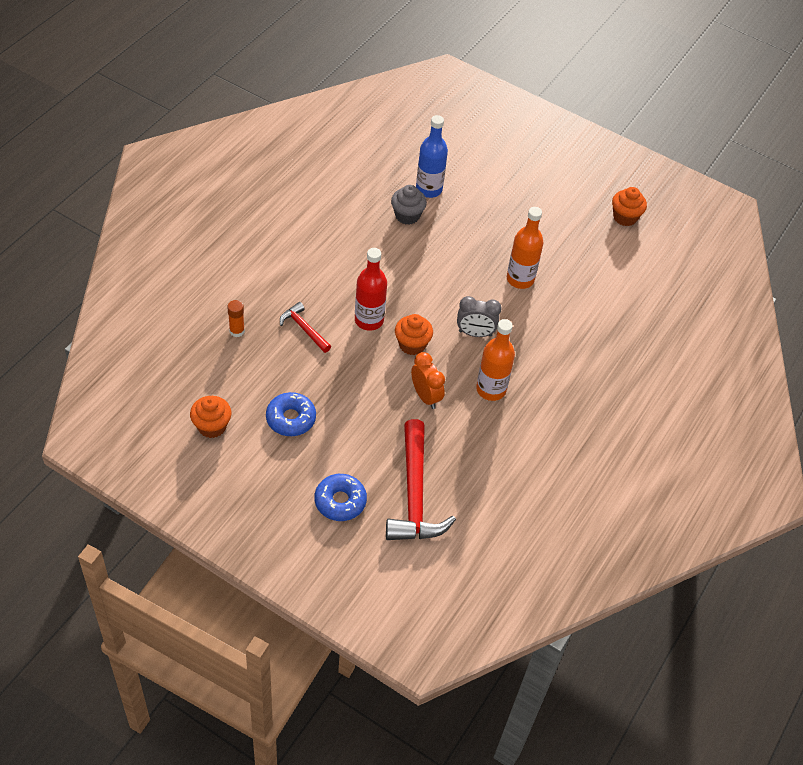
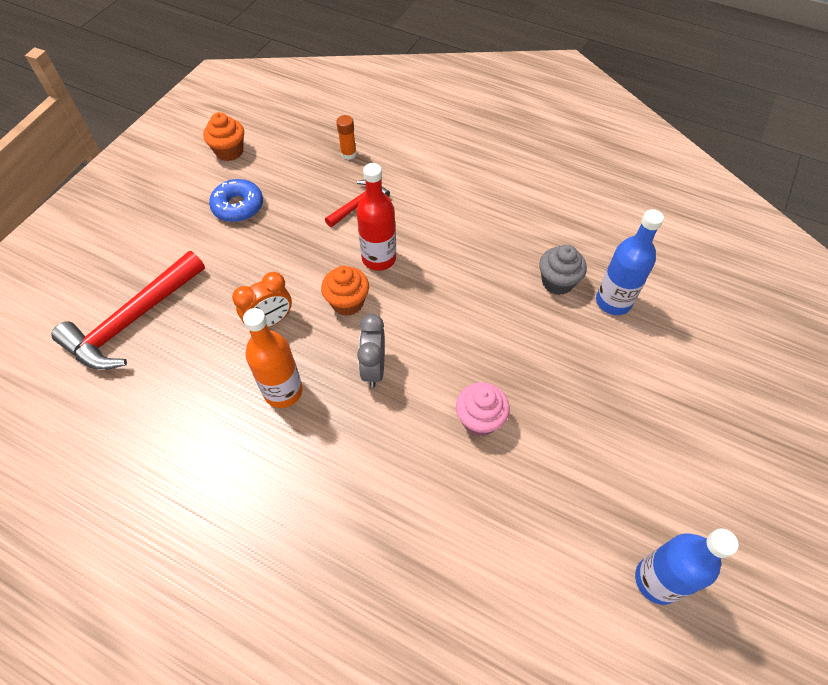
camera: 90 degrees right, 5 degrees up
blue donut [315,474,367,521] -> none
red hammer [386,419,456,540] -> red hammer turned 45 degrees counterclockwise [51,251,205,370]
orange bottle [507,207,544,289] -> pink cupcake [456,382,510,436]
orange cupcake [612,187,647,226] -> blue bottle [635,528,739,605]

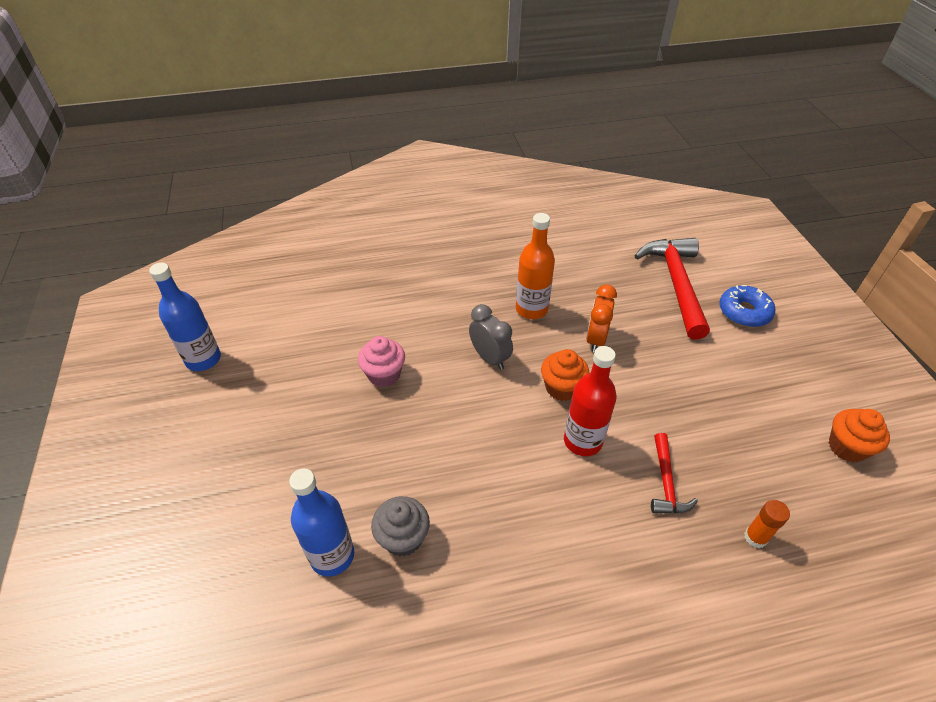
camera: 140 degrees right, 10 degrees down
blue donut [209,179,263,222] -> blue donut moved to [719,285,775,327]

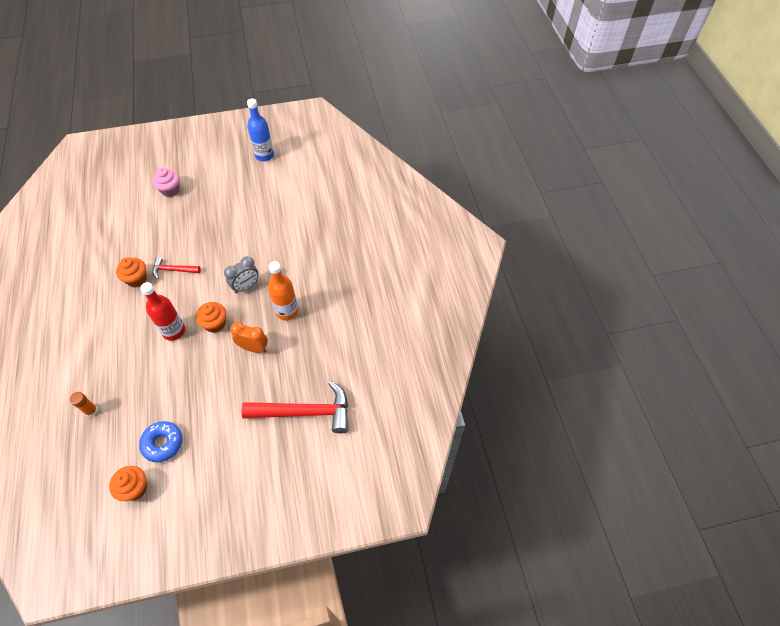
camera: 90 degrees right, 10 degrees up
blue bottle [289,468,354,577] -> none
pink cupcake [358,336,405,387] -> pink cupcake moved to [153,167,180,197]
grey cupcake [371,496,430,557] -> none
red hammer [651,433,698,513] -> red hammer moved to [152,257,201,279]
blue donut [719,285,775,327] -> blue donut moved to [139,421,182,462]
none -> orange cupcake [116,257,147,287]

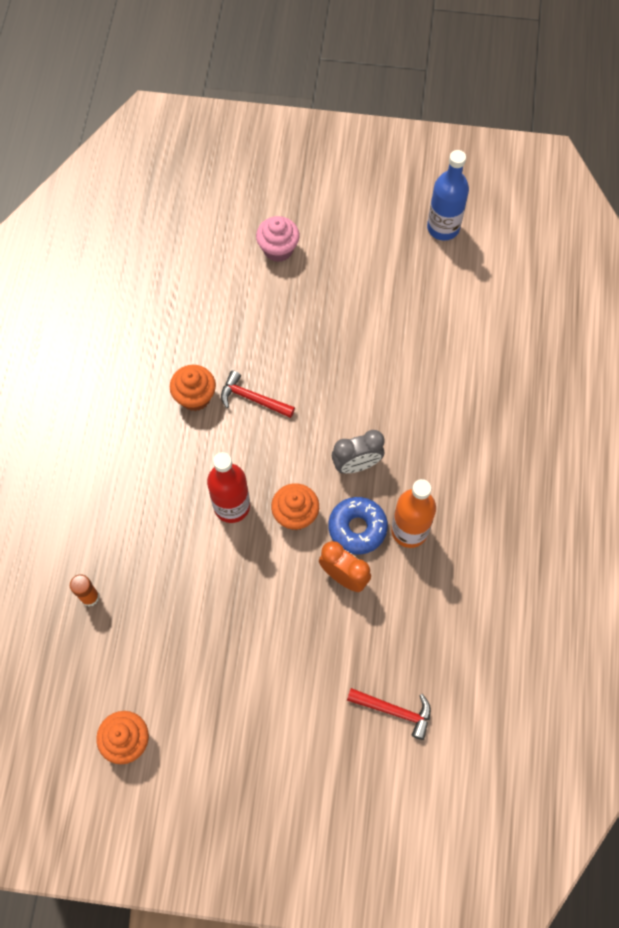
camera: 20 degrees right, 10 degrees up
blue donut [139,421,182,462] -> blue donut moved to [328,497,388,554]
red hammer [242,381,348,433] -> red hammer [347,688,431,740], size x0.52

